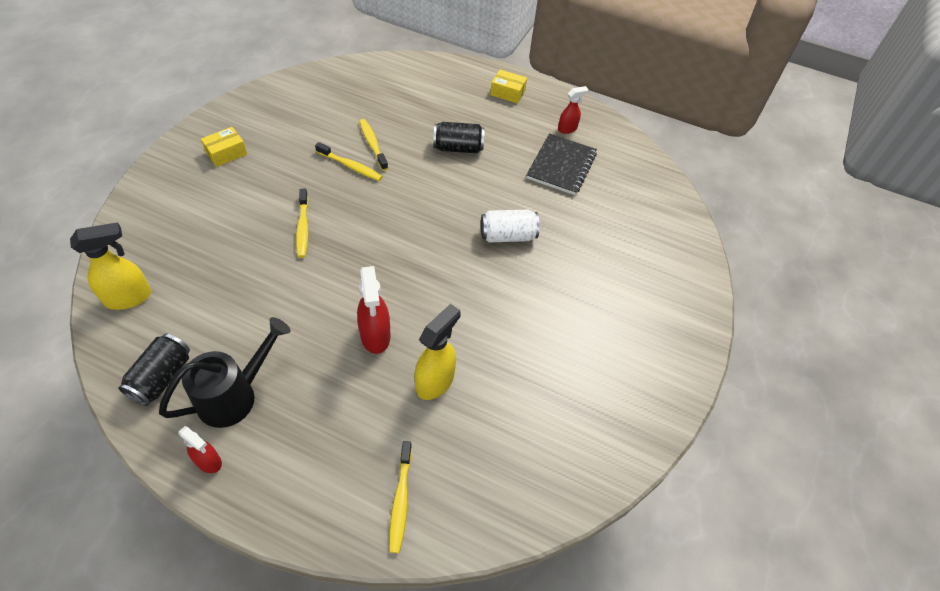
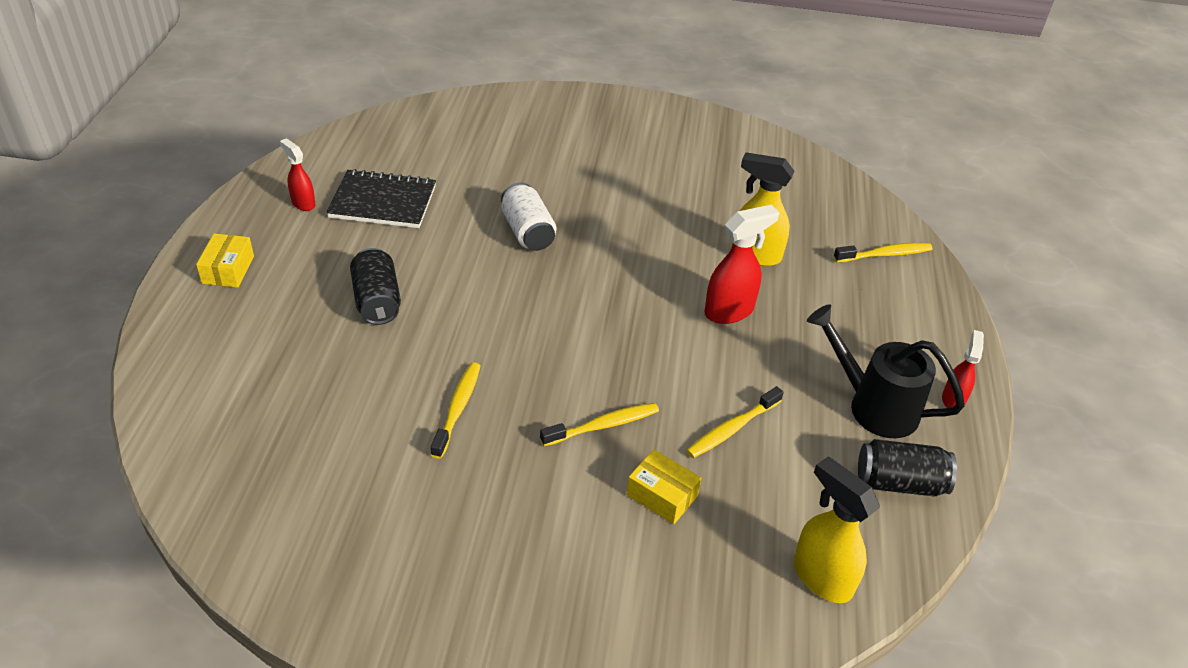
camera: 105 degrees left, 10 degrees down
yellow box [201,127,247,167] -> yellow box moved to [627,449,701,524]
yellow toothbrush [359,119,388,171] -> yellow toothbrush moved to [686,386,784,458]

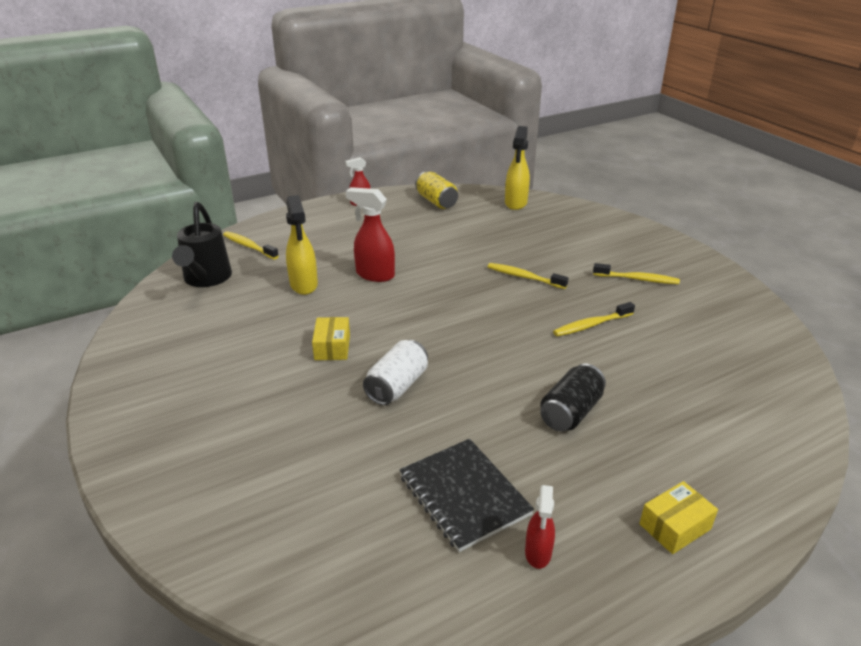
camera: 125 degrees left, 10 degrees down
yellow box [627,449,701,524] -> yellow box moved to [312,317,350,360]
yellow toothbrush [686,386,784,458] -> yellow toothbrush moved to [593,263,680,284]
black watering can [807,304,965,438] -> black watering can moved to [172,202,232,287]
black can [858,439,957,497] -> yellow can [415,171,458,209]

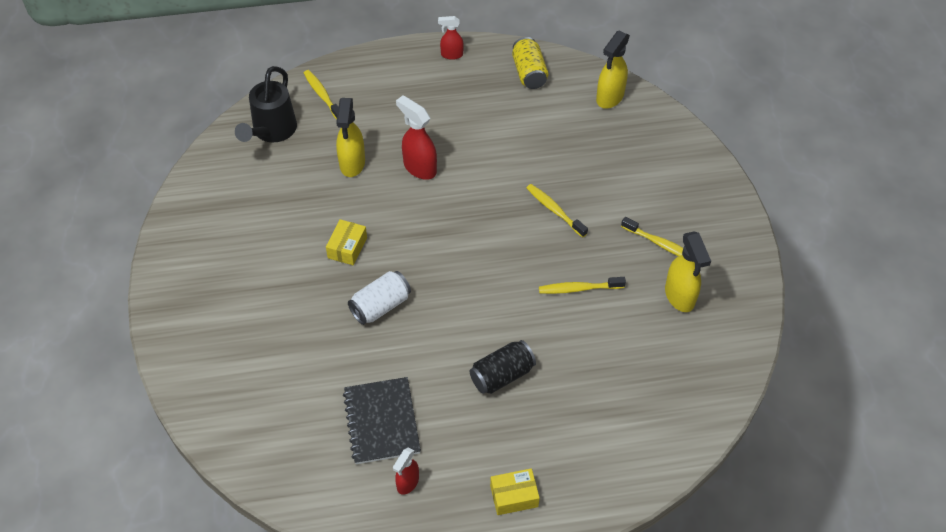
camera: 20 degrees right, 20 degrees up
none -> yellow spray bottle [665,231,711,312]

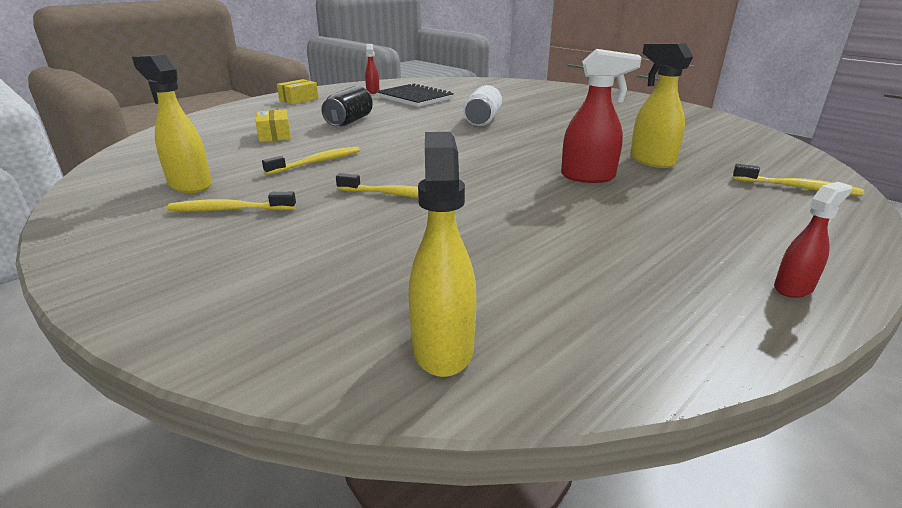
camera: 145 degrees right, 25 degrees down
black watering can [235,66,297,142] -> none
yellow box [326,219,367,265] -> yellow box moved to [256,109,291,142]
yellow can [512,37,548,89] -> none

